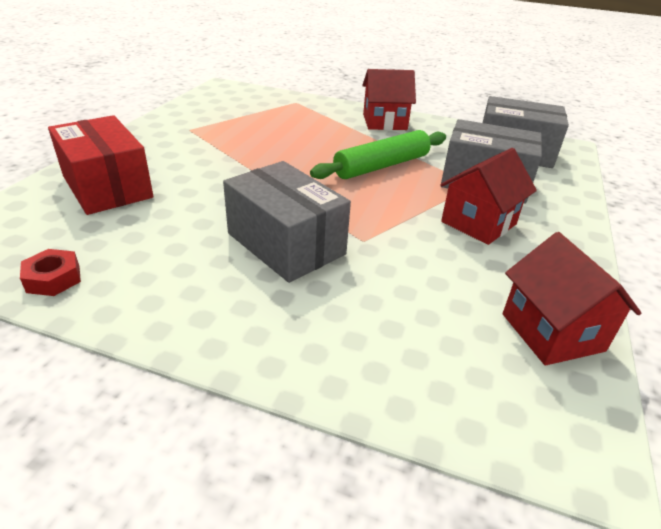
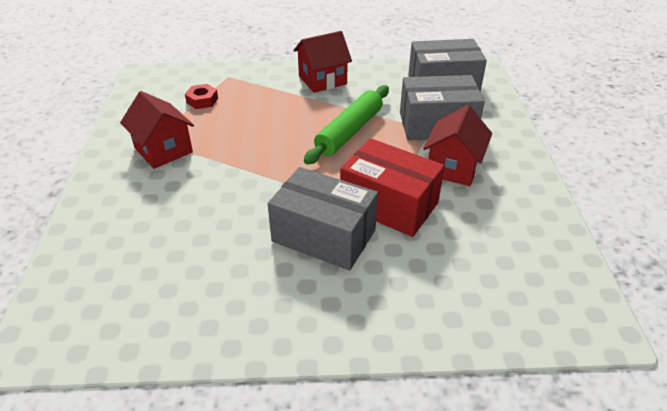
camera: 20 degrees left, 5 degrees up
red nut [20,249,81,296] -> red nut moved to [185,84,218,109]
red box [48,115,154,215] -> red box moved to [340,138,445,237]
red house [503,232,641,365] -> red house moved to [120,91,194,169]

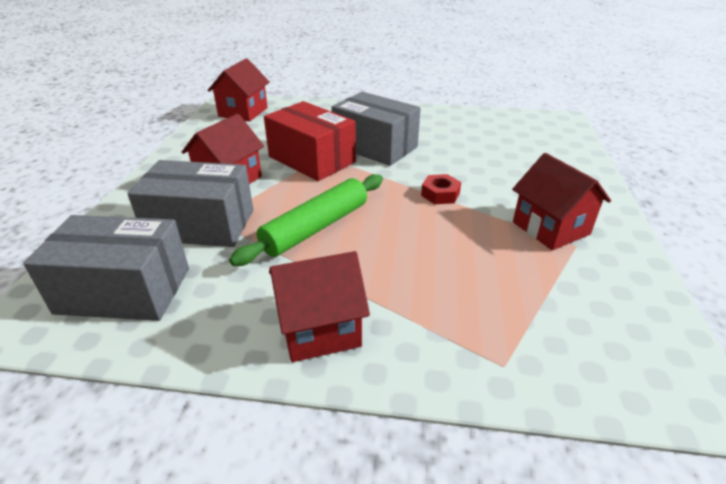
camera: 170 degrees left, 5 degrees down
red nut [185,84,218,109] -> red nut moved to [421,174,461,204]
none -> red house [207,58,270,122]

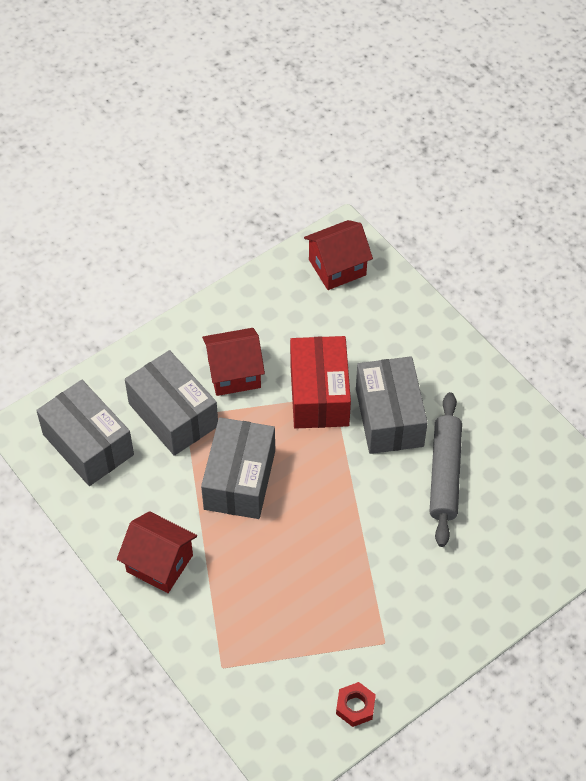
camera: 45 degrees right, 20 degrees up
green rolling pin [229,174,383,266] -> grey box [201,417,275,519]
red nut [421,174,461,204] -> red nut moved to [336,682,376,727]
red house [512,153,611,250] -> none
none -> grey rolling pin [429,392,462,547]

